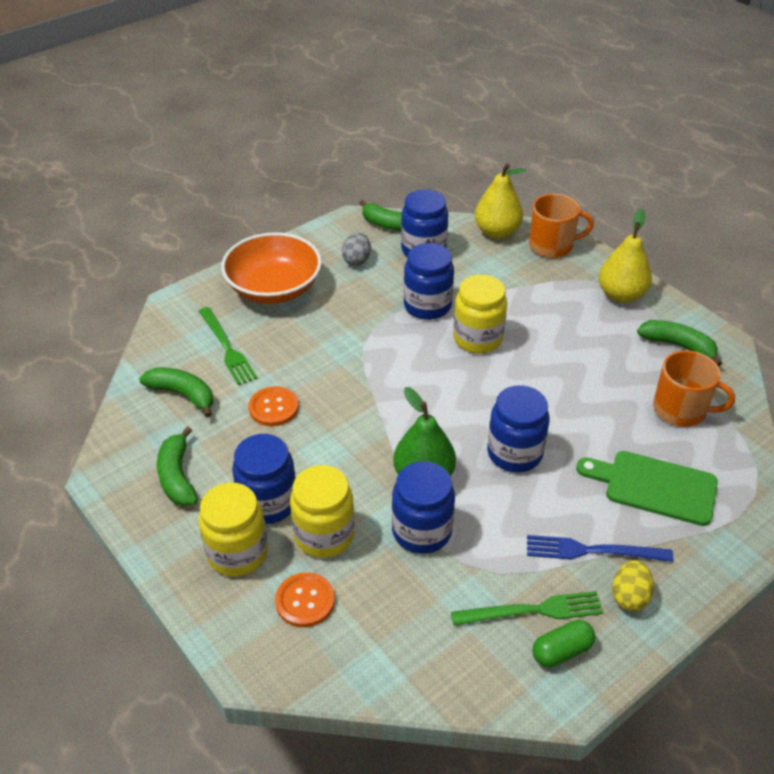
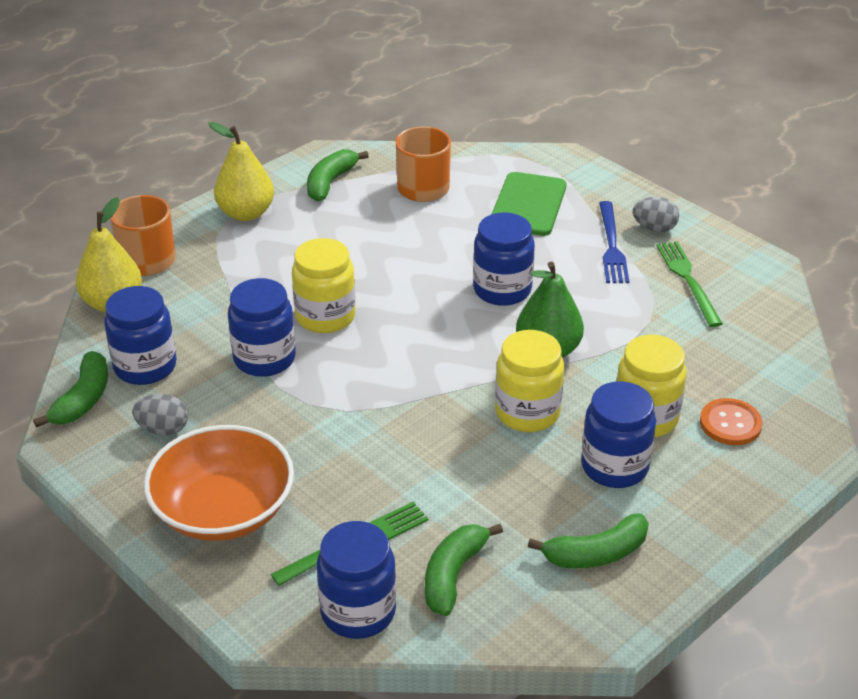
camera: 95 degrees left, 5 degrees down
yellow jar [199,483,268,577] -> yellow jar moved to [495,330,564,432]
orange button [249,386,299,426] -> none
blue jar [392,461,455,554] -> blue jar moved to [317,521,396,639]
green capsule [532,620,595,667] -> none
yellow egg [612,560,654,611] -> grey egg [633,197,679,232]

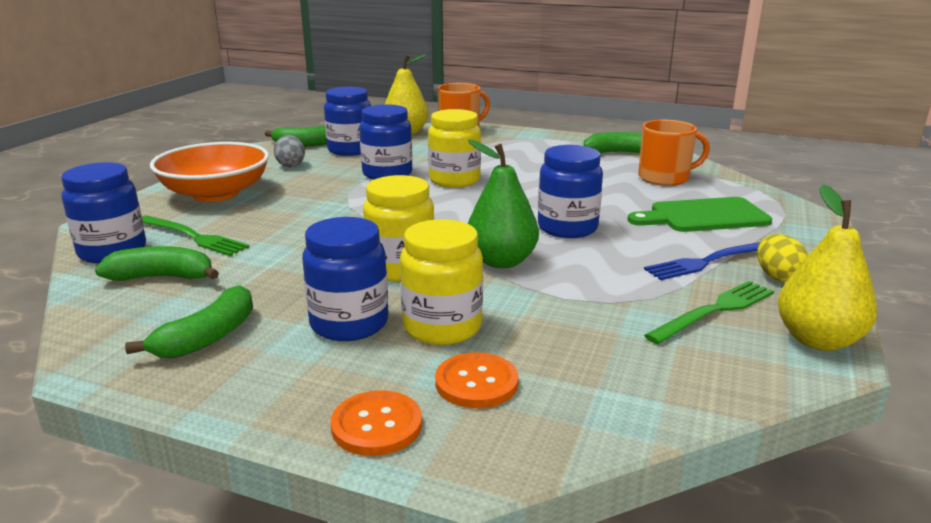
camera: 65 degrees right, 15 degrees down
yellow pear [209,122,274,221] -> yellow pear moved to [778,184,877,351]
green banana [528,513,649,568] -> green banana turned 105 degrees counterclockwise [125,285,253,358]
grey egg [633,197,679,232] -> yellow egg [757,234,808,282]
none -> orange button [331,390,422,456]

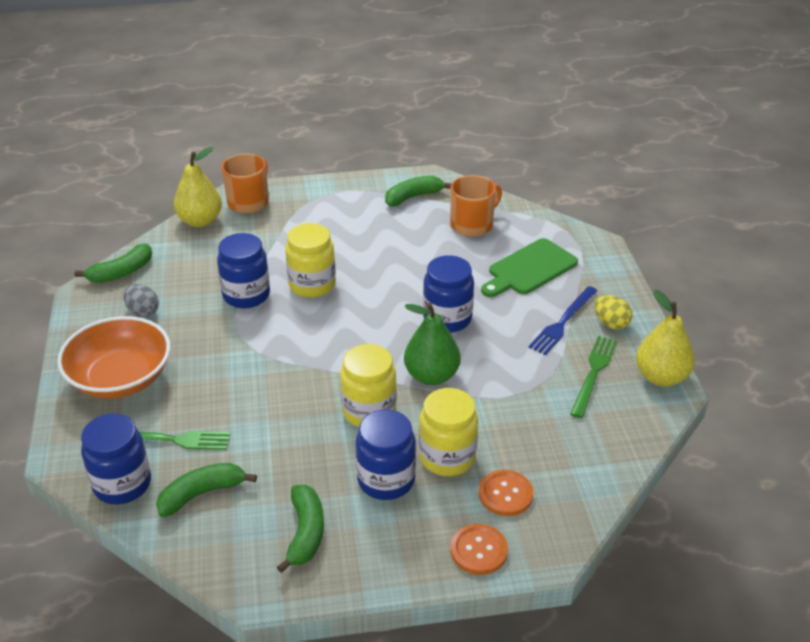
camera: 30 degrees left, 15 degrees up
blue jar [324,87,371,156] -> none

